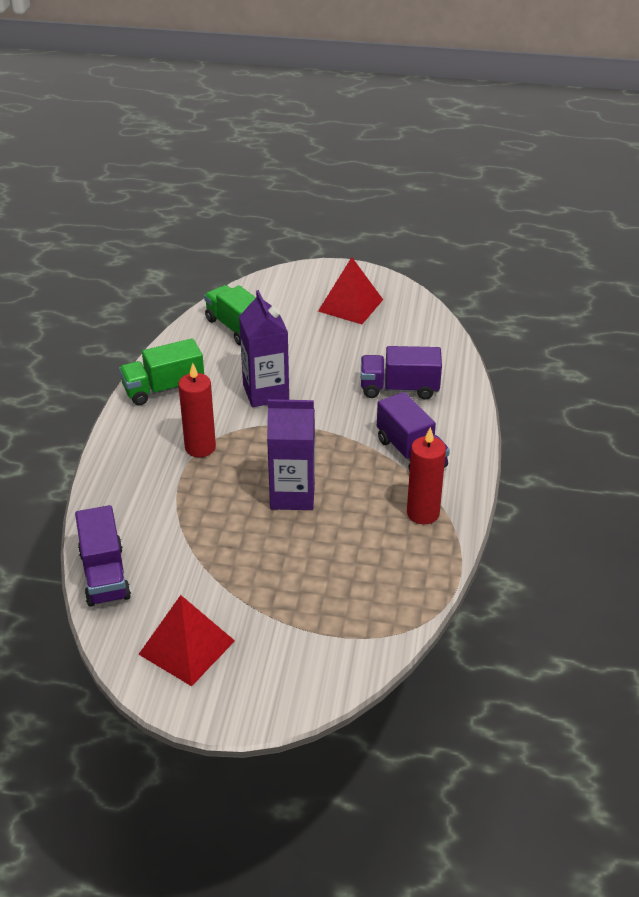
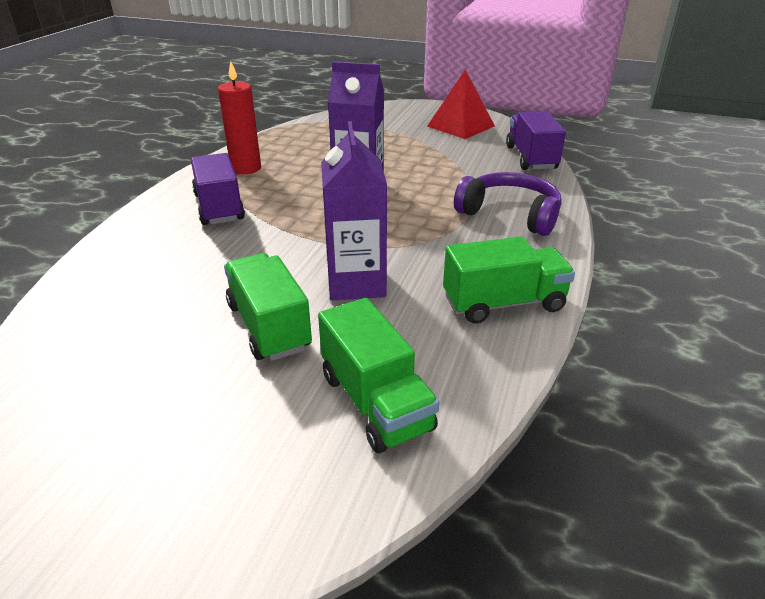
camera: 170 degrees left, 5 degrees down
red candle [178,363,216,457] -> none
red pyramid [318,257,383,324] -> none
purple truck [361,346,442,400] -> none
none -> green truck [224,253,312,361]
none -> purple headphones [454,172,562,236]

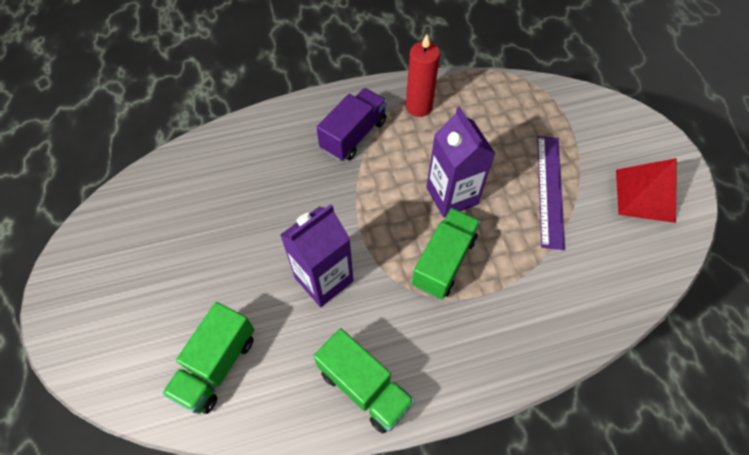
camera: 55 degrees right, 25 degrees up
green truck [224,253,312,361] -> green truck moved to [412,208,480,299]
purple headphones [454,172,562,236] -> none
purple truck [506,111,566,170] -> none
none -> purple ruler [537,136,565,250]

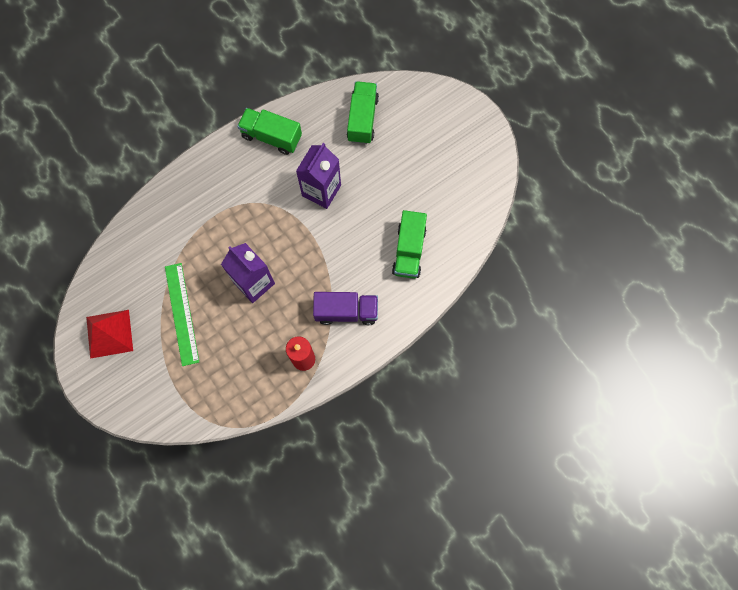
camera: 160 degrees right, 15 degrees up
purple truck [316,88,387,161] -> purple truck turned 105 degrees counterclockwise [313,292,378,325]
green truck [412,208,480,299] -> green truck moved to [392,210,427,279]
purple ruler [537,136,565,250] -> green ruler [165,263,199,366]

